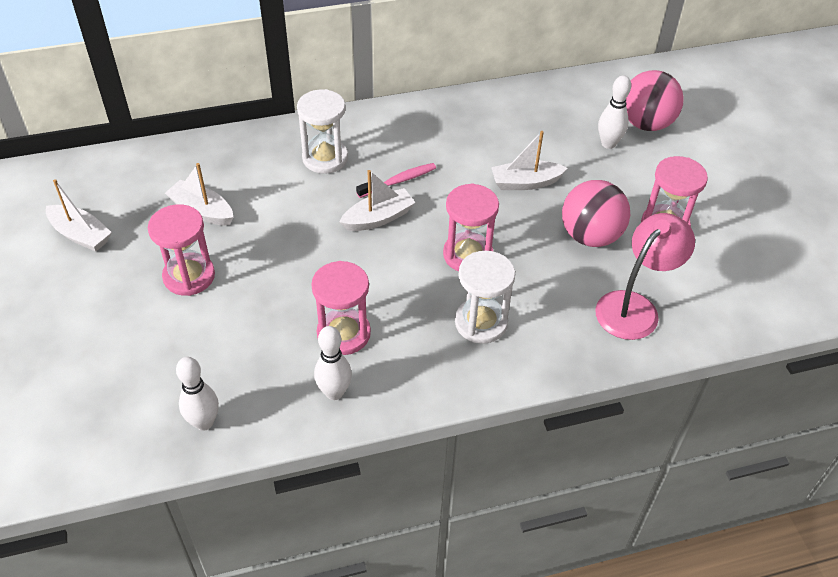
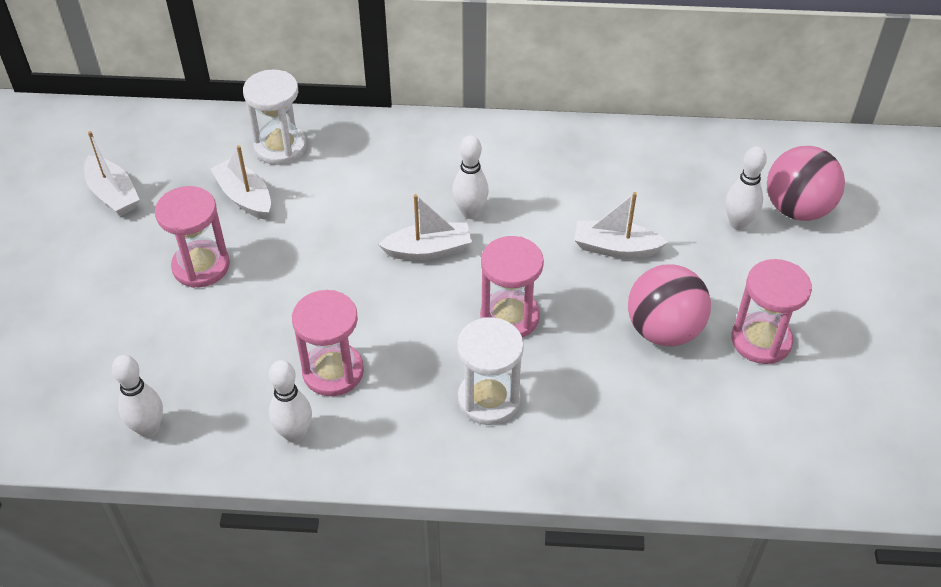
camera: 20 degrees right, 0 degrees up
white hourglass [297,89,348,174] -> white hourglass moved to [243,70,306,165]
pink toothbrush [356,163,436,198] -> white bowling pin [452,135,489,219]
pink lamp [595,213,695,340] -> none

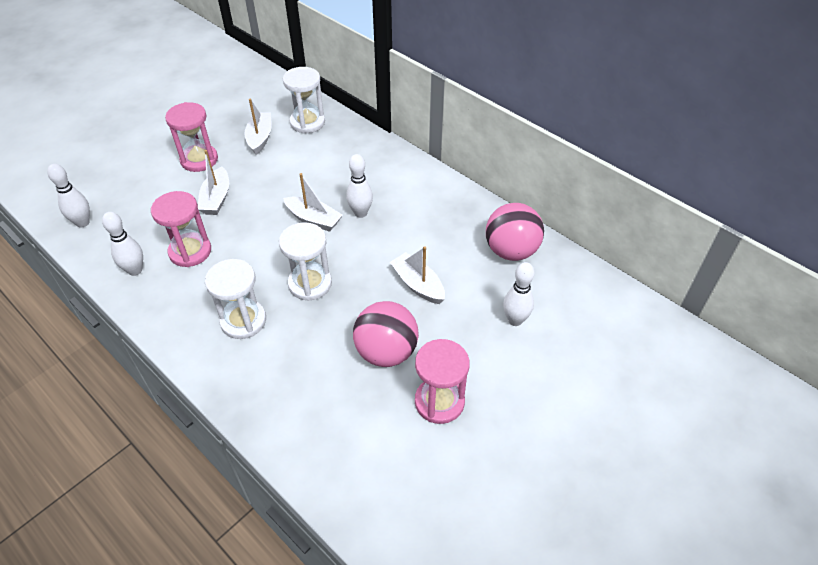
camera: 40 degrees right, 0 degrees up
white boat [84,131,140,216] -> white boat moved to [198,150,229,215]
pink hourglass [480,236,544,338] -> white hourglass [279,222,332,301]
pink ball [767,146,845,221] -> pink ball moved to [486,203,544,261]

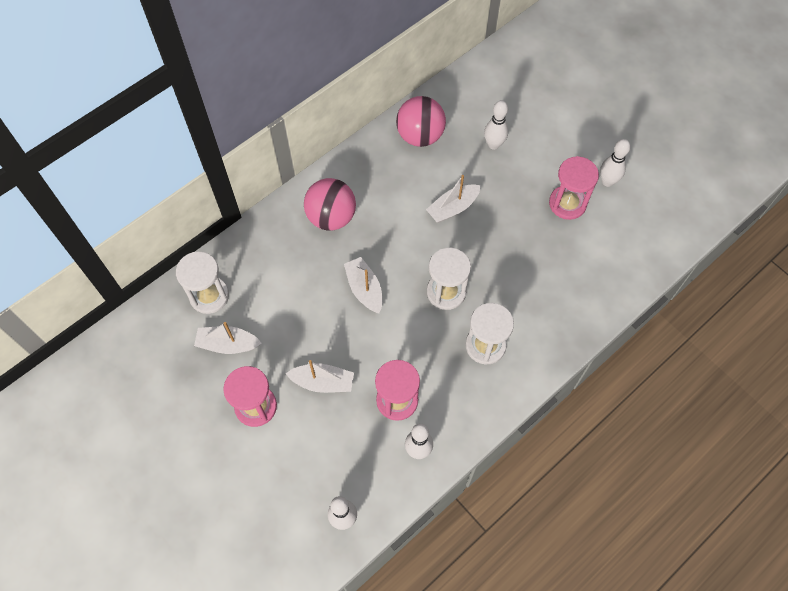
camera: 85 degrees left, 15 degrees up
white boat [283,173,343,232] -> white boat turned 60 degrees counterclockwise [344,257,382,313]
white bowling pin [346,154,373,218] -> white bowling pin moved to [600,139,631,187]
pink ball [353,301,419,367] -> pink ball moved to [304,178,356,230]

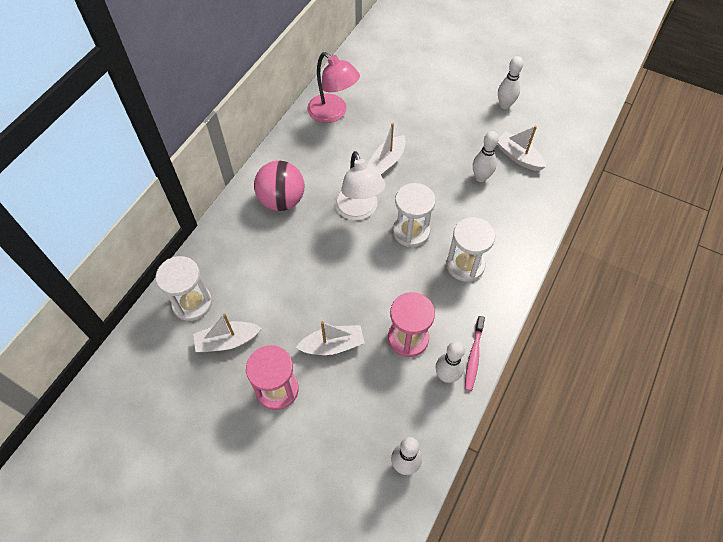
camera: 20 degrees left, 5 degrees down
white boat [344,257,382,313] -> white boat moved to [498,126,546,171]
pink ball [396,96,446,147] -> pink lamp [307,52,360,123]
white bowling pin [484,100,508,150] -> white bowling pin moved to [473,131,499,182]
pink hourglass [549,156,599,220] -> none
none -> white lamp [334,151,386,220]
none -> pink toothbrush [465,316,485,391]

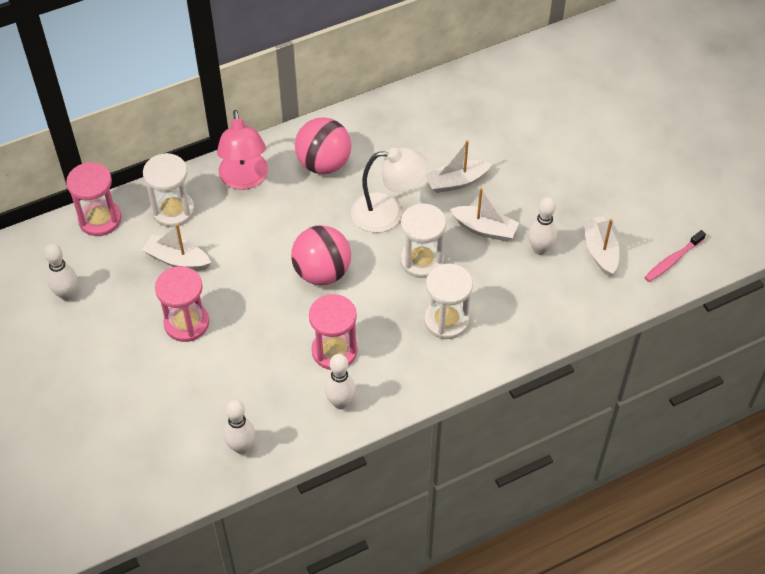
camera: 35 degrees right, 5 degrees down
white boat [296,321,365,355] -> white boat moved to [450,187,519,241]
pink lamp [307,52,360,123] -> pink lamp moved to [217,110,268,190]
white lamp [334,151,386,220] -> white lamp turned 105 degrees counterclockwise [351,147,428,233]
pink toothbrush [465,316,485,391] -> pink toothbrush moved to [644,230,706,282]
white bowling pin [498,56,523,109] -> white bowling pin moved to [44,243,78,301]
none -> pink hourglass [66,162,122,236]
none -> pink ball [291,225,351,285]

